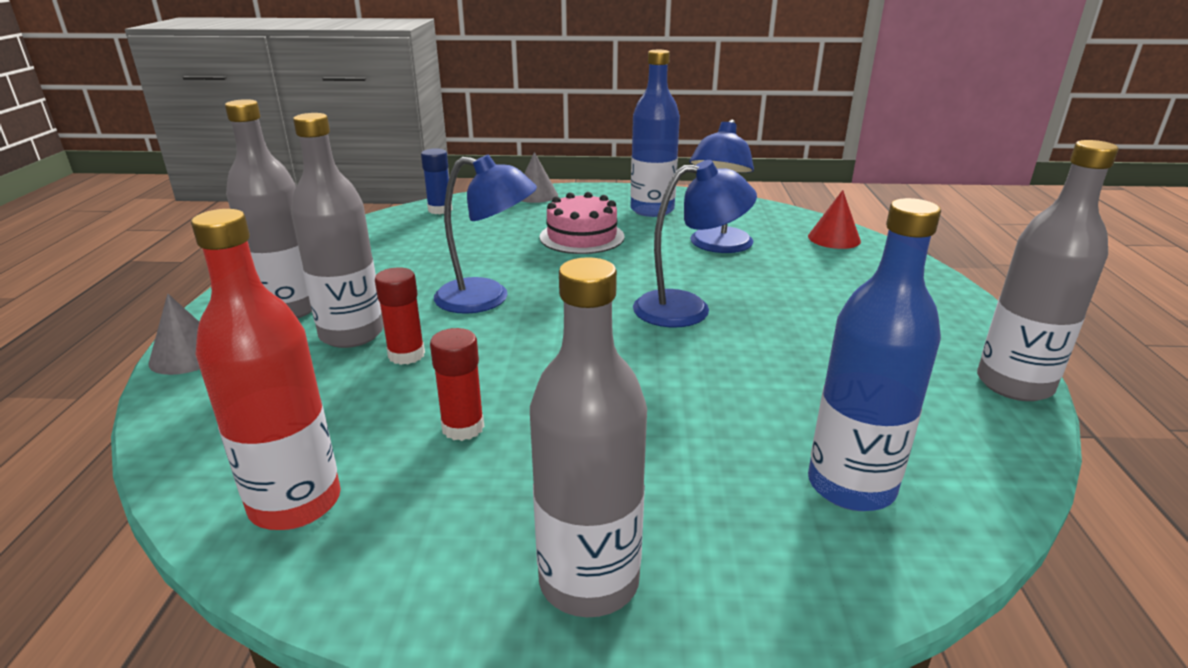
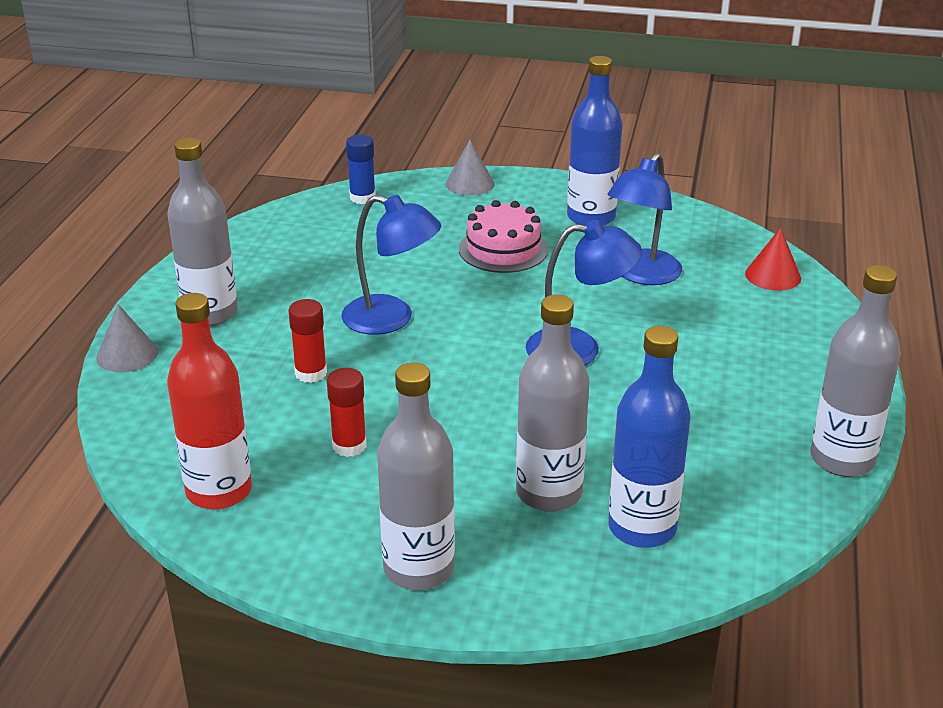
camera: 10 degrees right, 5 degrees up
grey bottle [291,113,383,348] -> grey bottle moved to [516,294,589,511]

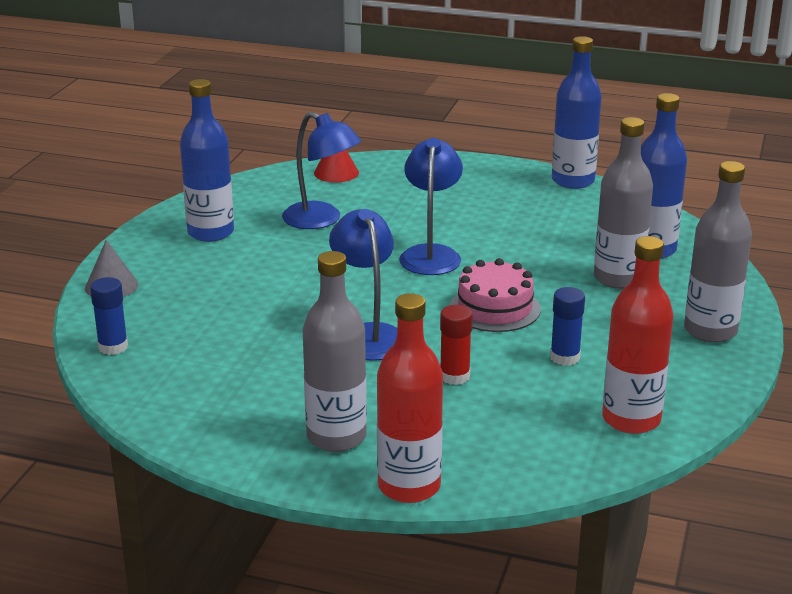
camera: 85 degrees left, 5 degrees down
grey cone [96,304,158,372] -> red bottle [377,293,443,503]
red glue stick [327,368,367,457] -> blue glue stick [550,287,585,366]
blue lamp [341,195,441,335] -> blue lamp turned 45 degrees counterclockwise [329,209,397,361]
pink cake [459,200,548,273] -> pink cake moved to [450,258,541,332]
grey bottle [810,265,901,477] -> blue bottle [552,36,602,189]

